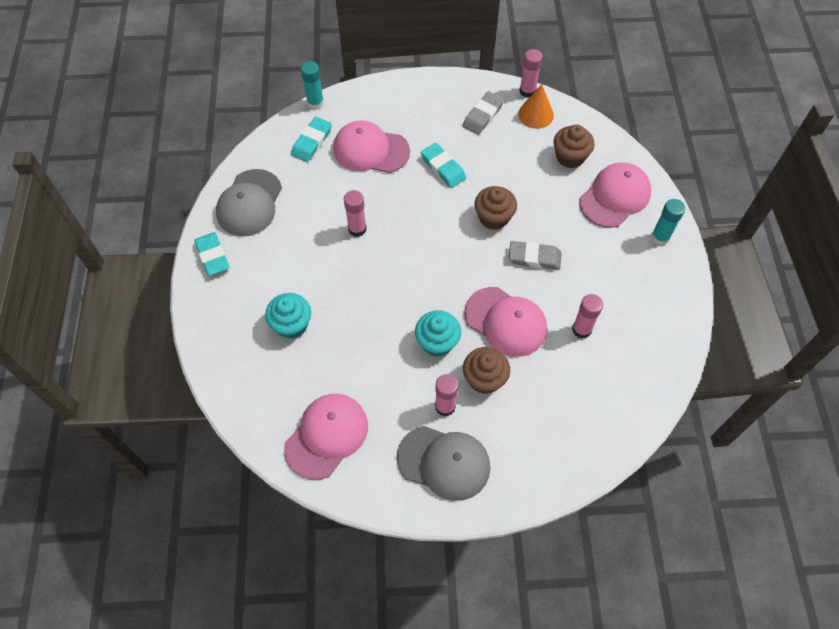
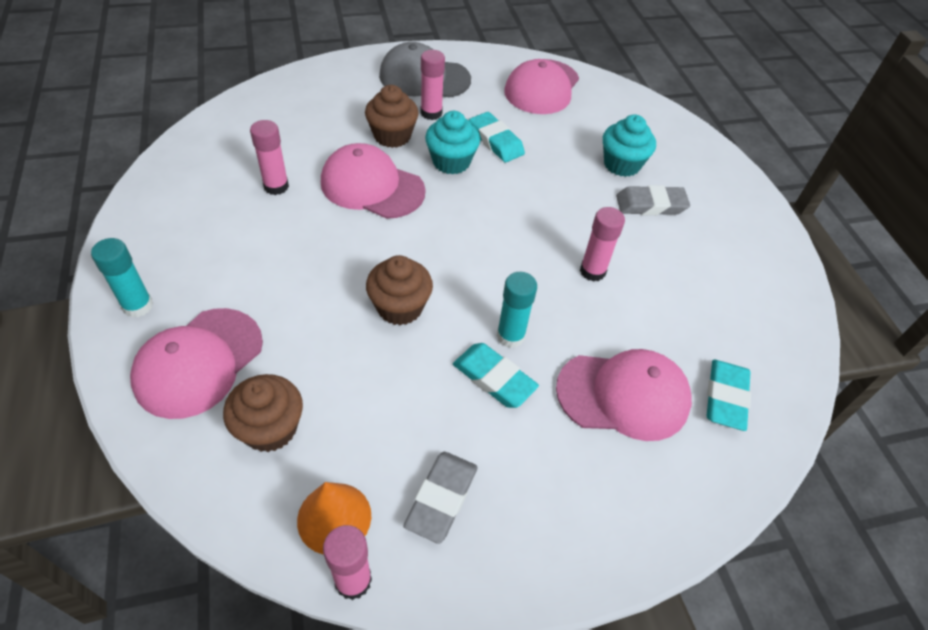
camera: 165 degrees right, 10 degrees down
turquoise eraser [194,232,230,276] -> turquoise eraser moved to [469,112,525,162]
grey cap [216,169,282,237] -> none
turquoise glue stick [301,61,324,109] -> turquoise glue stick moved to [497,272,537,348]
grey eraser [509,241,562,270] -> grey eraser moved to [616,185,690,215]

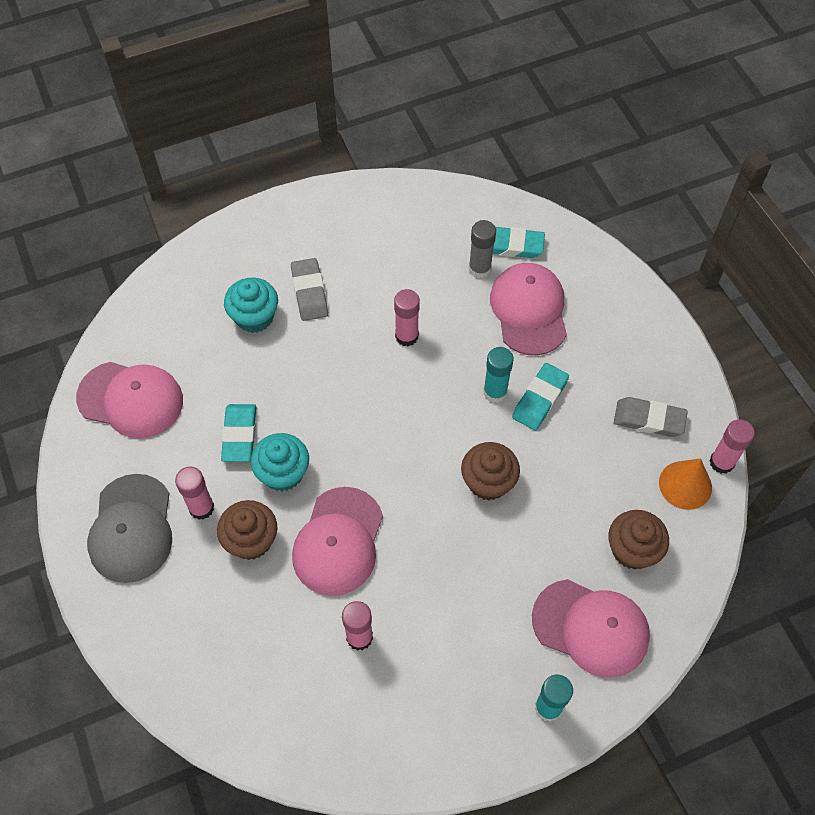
camera: 95 degrees left, 10 degrees up
turquoise eraser [469,112,525,162] -> turquoise eraser turned 45 degrees counterclockwise [221,404,256,462]
none -> grey glue stick [469,220,496,278]

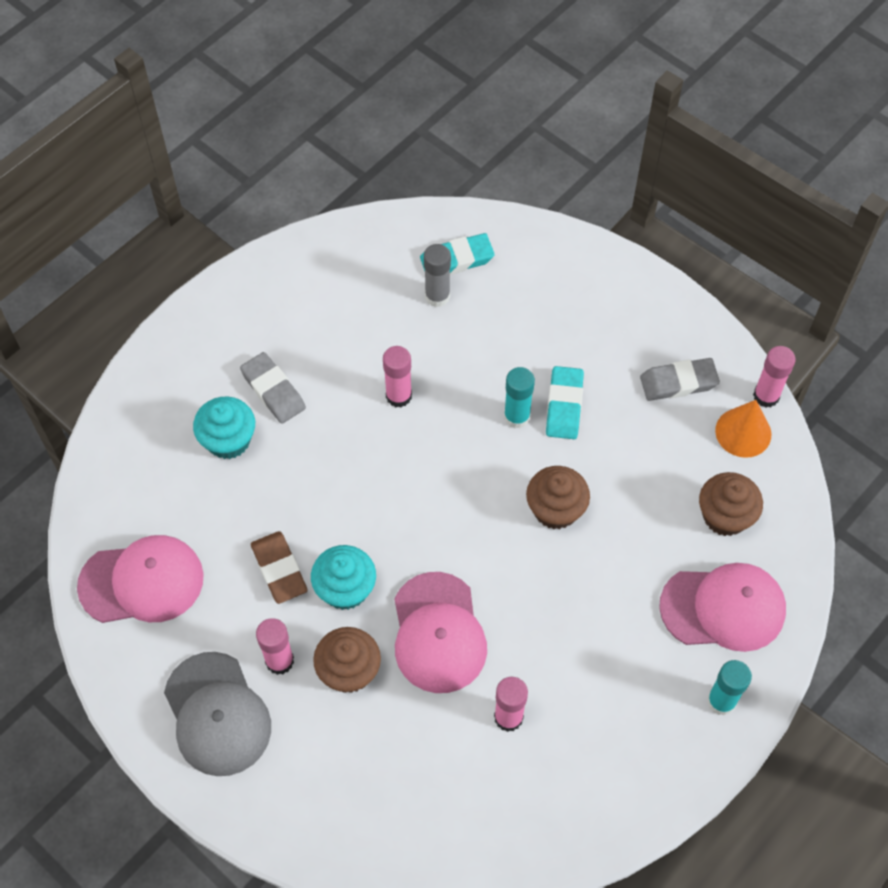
camera: 25 degrees left, 0 degrees up
turquoise eraser [221,404,256,462] -> brown eraser [251,531,308,604]
pink cap [490,263,567,355] -> none

